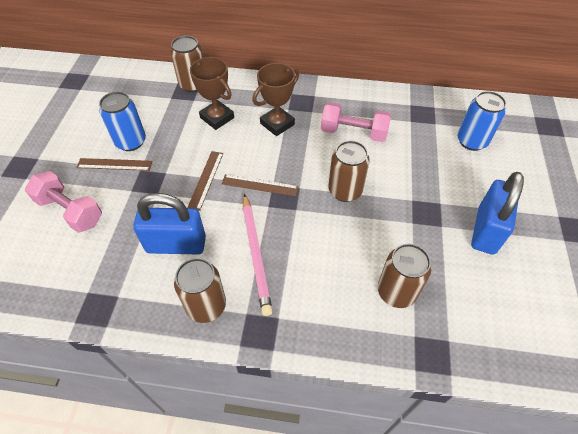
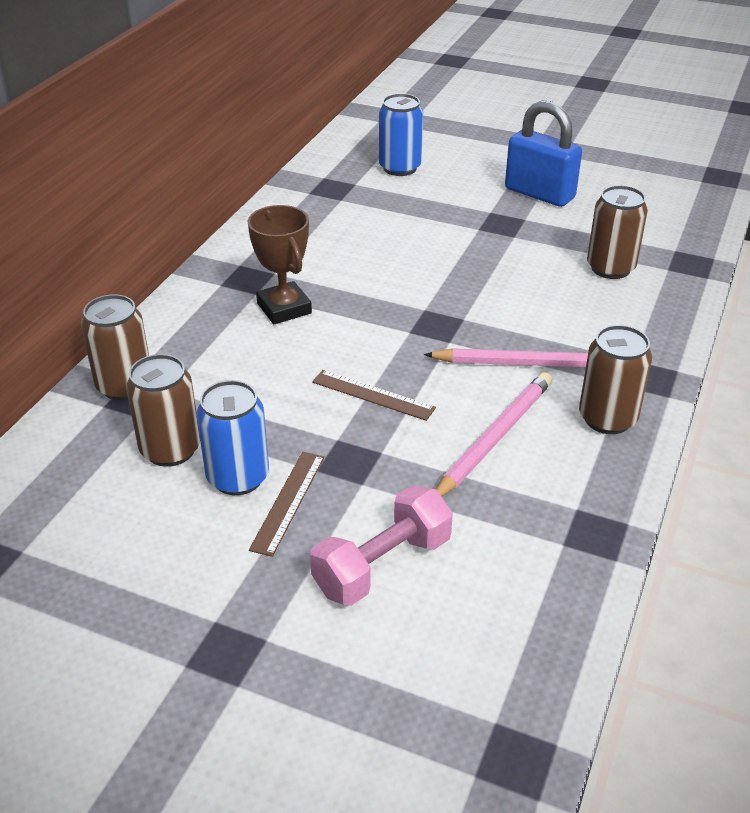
camera: 75 degrees left, 15 degrees down
blue padlock [133,193,206,254] -> pink pencil [436,372,552,497]
brown trophy [190,57,234,130] -> none
brown ruler [222,174,298,196] -> none
pink dumbbell [321,102,391,142] -> none
brown can [328,140,370,202] -> brown can moved to [126,354,200,467]

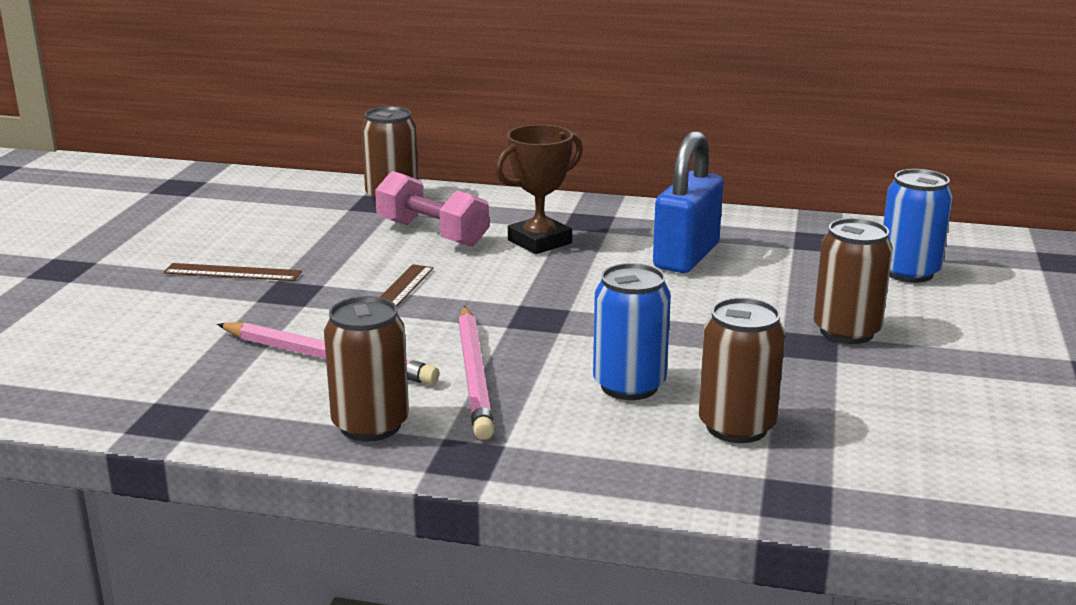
camera: 80 degrees right, 15 degrees down
brown can [126,354,200,467] -> brown can moved to [814,218,893,344]
blue can [196,380,269,495] -> blue can moved to [593,263,671,400]
pink dumbbell [310,485,453,606] -> pink dumbbell moved to [375,171,489,247]
blue padlock [505,101,582,207] -> blue padlock moved to [653,131,723,273]

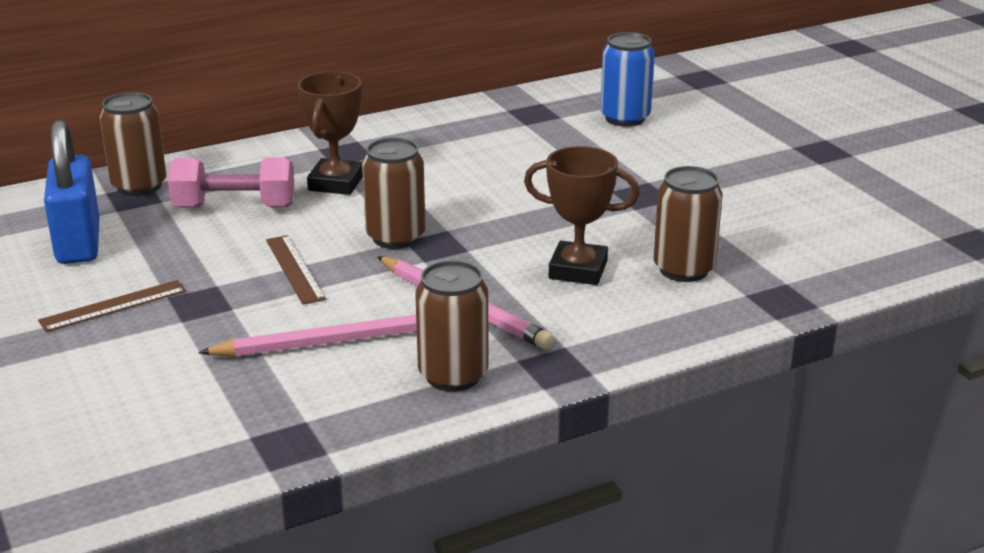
camera: 40 degrees left, 5 degrees up
blue can [593,263,671,400] -> brown trophy [524,146,640,285]
blue padlock [653,131,723,273] -> blue padlock moved to [44,120,100,264]
brown can [814,218,893,344] -> brown can moved to [362,138,426,249]

